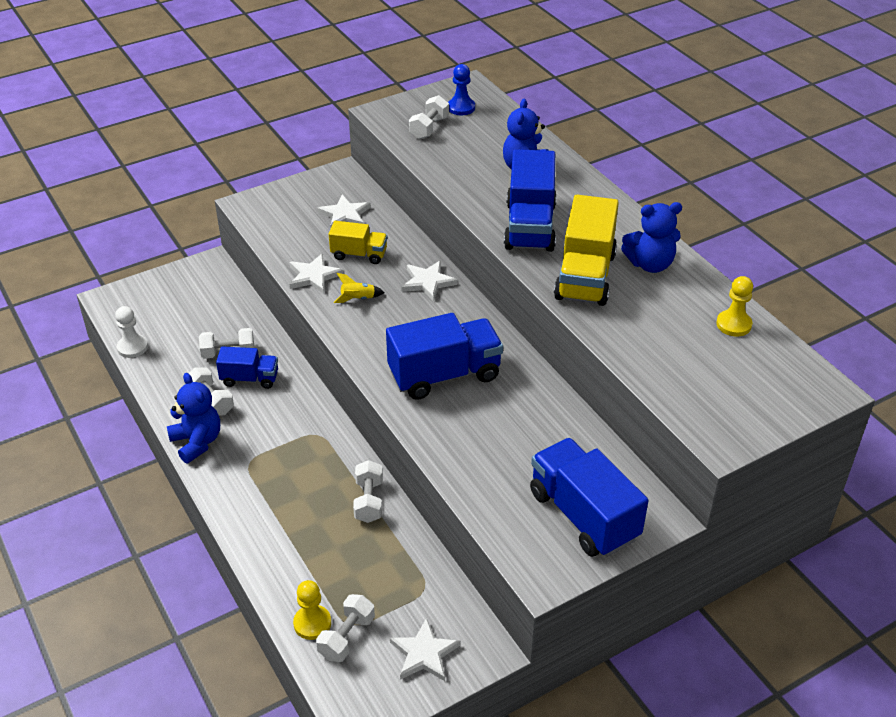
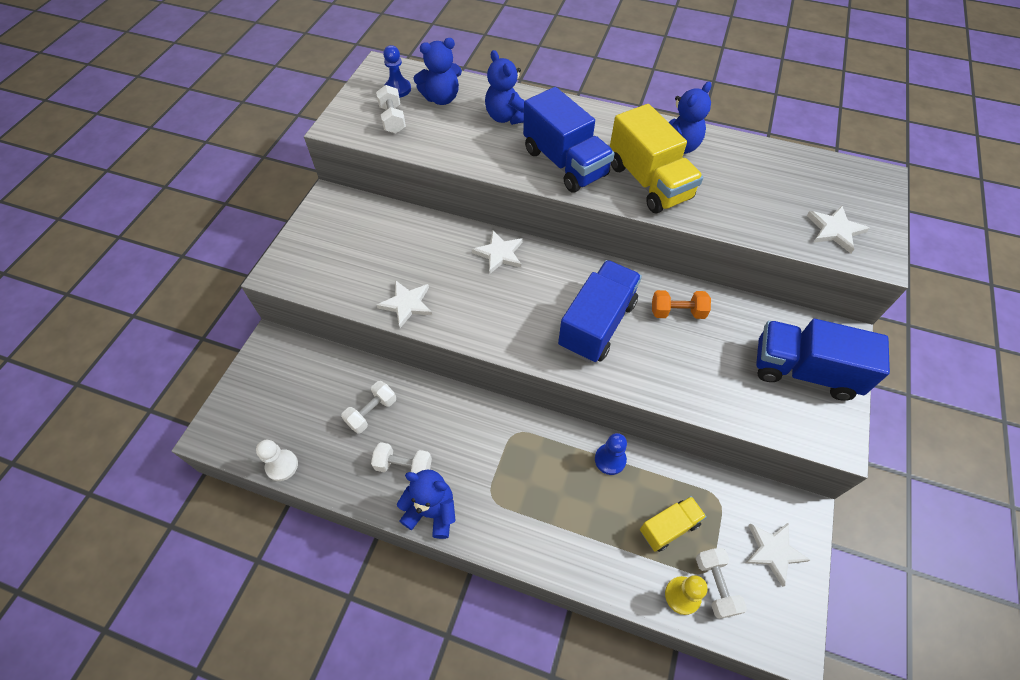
camera: 40 degrees left, 15 degrees up
blue truck [216,346,278,389] -> none
white star [318,194,371,227] -> white star moved to [807,206,870,253]
yellow truck [329,221,387,264] -> yellow truck moved to [640,496,707,552]
yellow rocket [334,273,385,303] -> none
white dumbbell [353,460,383,523] -> blue pawn [595,433,627,475]
yellow pawn [716,276,753,336] -> none
none -> blue teddy bear [413,38,462,105]
none -> orange dumbbell [652,290,711,319]

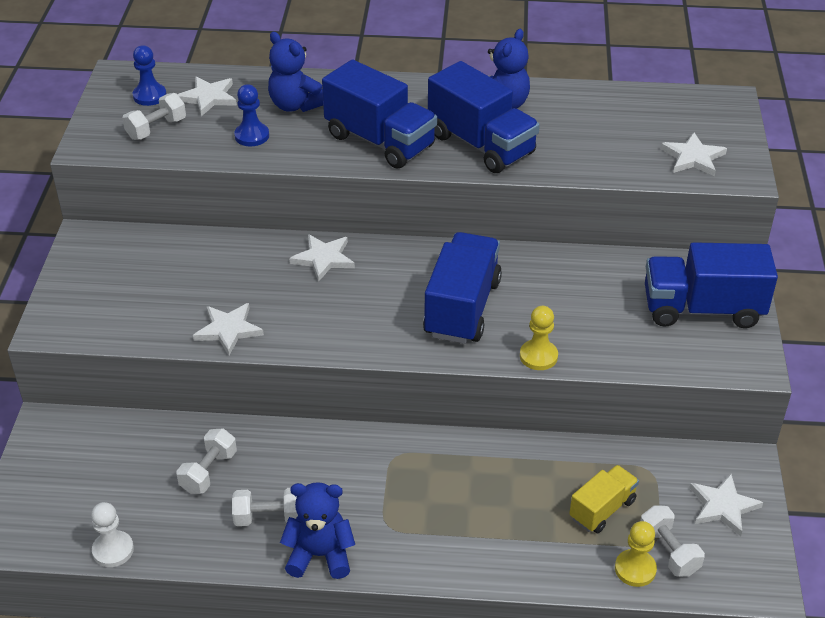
camera: 15 degrees left, 15 degrees down
white dumbbell [376,85,406,133] -> white dumbbell turned 75 degrees clockwise [122,93,186,140]
blue teddy bear [413,38,462,105] -> white star [178,76,237,116]
blue pawn [595,433,627,475] -> blue pawn moved to [234,84,269,146]
yellow truck [610,104,703,214] -> blue truck [428,61,540,173]
orange dumbbell [652,290,711,319] -> none
none -> yellow pawn [520,306,558,370]

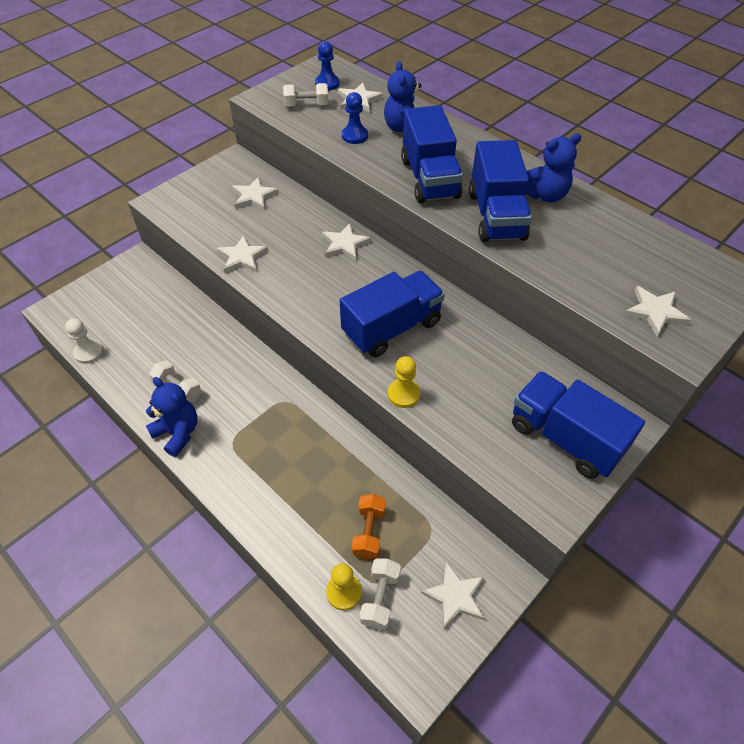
camera: 40 degrees right, 10 degrees up
white dumbbell [176,428,237,494] -> none
yellow truck [569,465,639,533] -> orange dumbbell [352,494,386,559]
none -> white star [232,177,279,210]

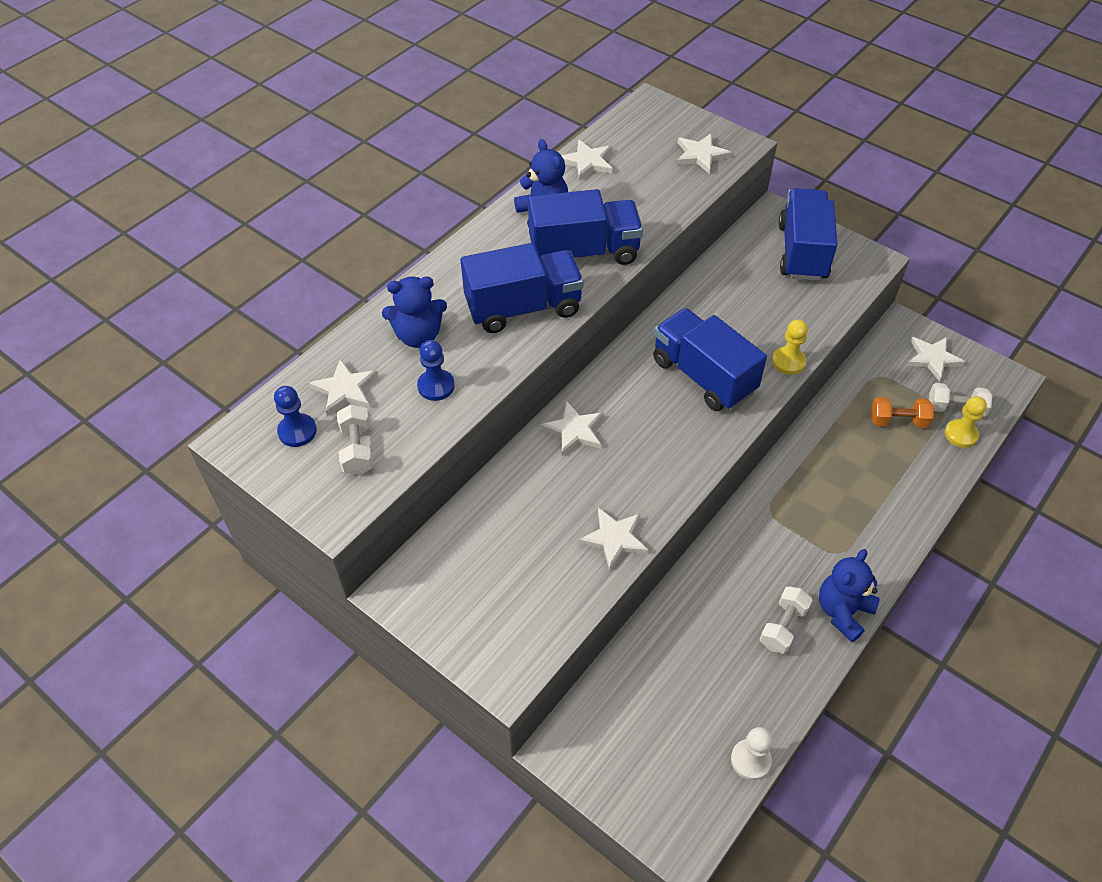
camera: 95 degrees left, 0 degrees up
white star [232,177,279,210] -> white star moved to [562,140,613,181]
blue truck [512,371,645,479] -> blue truck turned 150 degrees clockwise [779,188,837,281]

